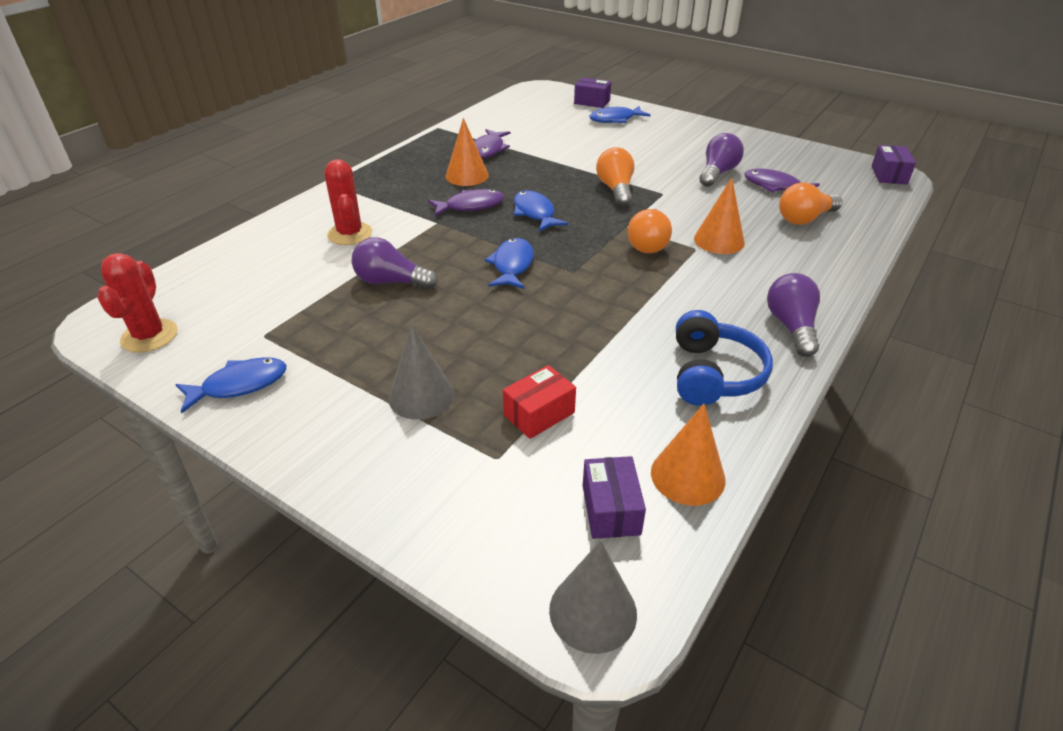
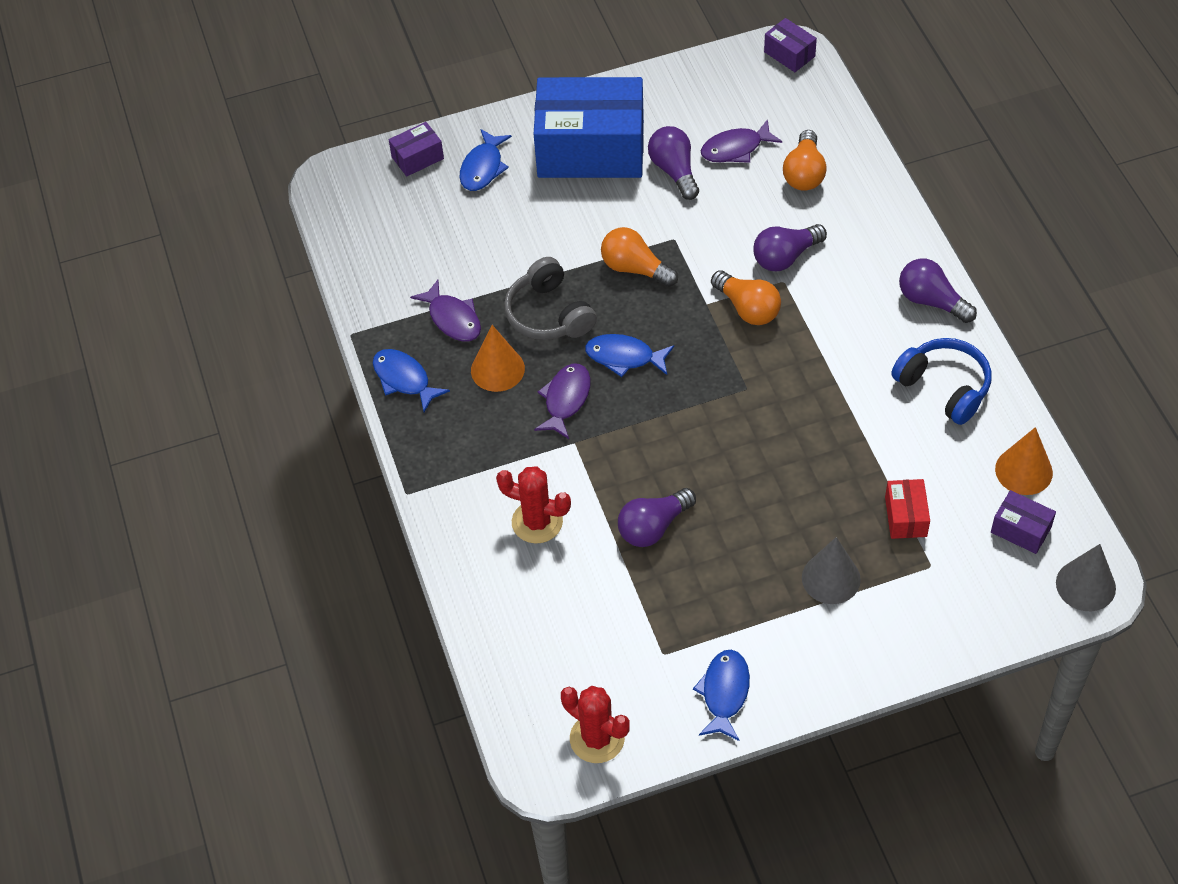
camera: 50 degrees left, 15 degrees up
blue fish [485,238,534,289] -> blue fish moved to [373,349,450,412]
orange cone [694,178,745,254] -> purple light bulb [753,224,827,271]
none -> grey headphones [504,257,597,340]
none -> blue box [534,77,644,178]

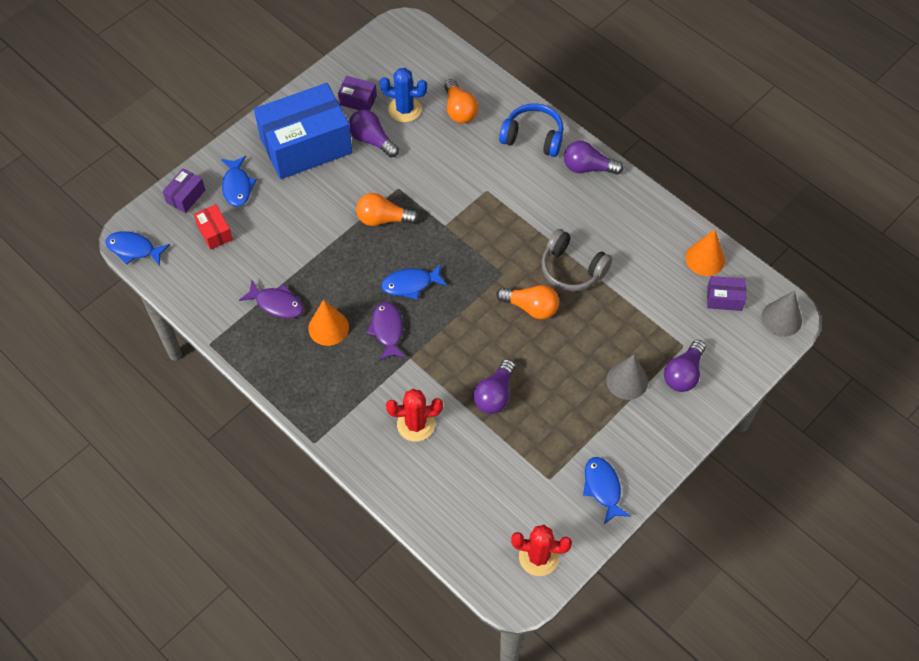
camera: 30 degrees left, 5 degrees up
blue fish [373,349,450,412] -> blue fish moved to [105,231,170,266]
grey headphones [504,257,597,340] -> grey headphones moved to [541,229,612,292]
purple fish [701,119,782,163] -> blue cactus [380,68,428,122]
orange light bulb [711,270,781,325] -> orange light bulb moved to [496,285,559,319]
purple light bulb [753,224,827,271] -> purple light bulb moved to [664,340,706,392]
purple box [764,18,817,72] -> purple box moved to [338,76,377,111]
red box [885,479,930,539] -> red box moved to [194,204,233,250]
blue headphones [891,338,991,425] -> blue headphones moved to [499,103,563,157]

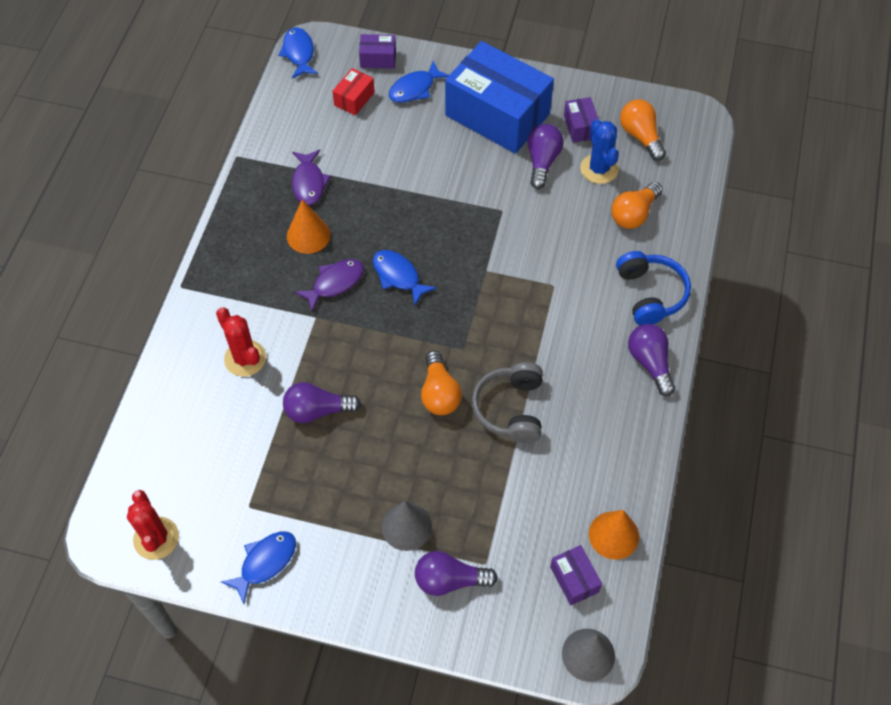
camera: 60 degrees right, 0 degrees up
orange light bulb [356,193,419,226] -> orange light bulb moved to [620,99,666,161]

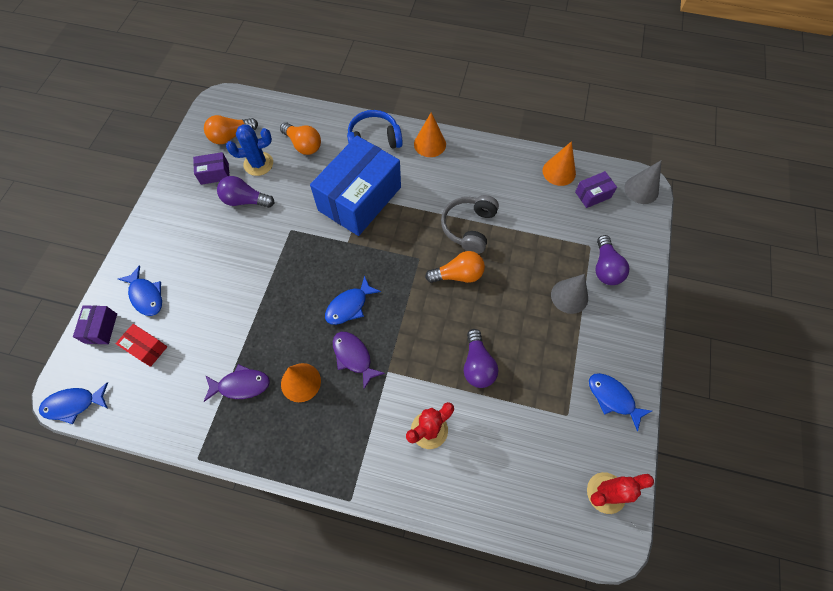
camera: 90 degrees left, 5 degrees up
blue box [445,41,554,154] -> blue box moved to [310,136,401,236]
grey headphones [472,362,543,443] -> grey headphones turned 105 degrees clockwise [441,195,499,254]
purple light bulb [628,324,675,396] -> orange cone [414,112,446,157]

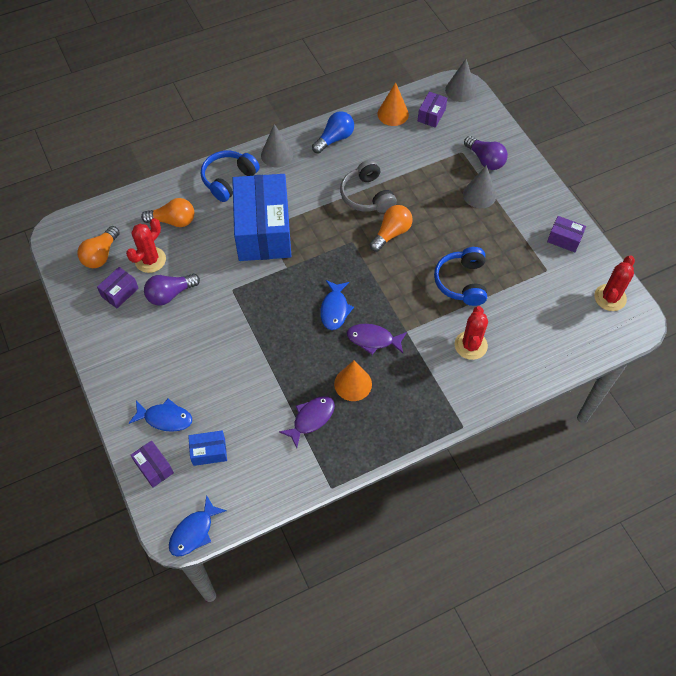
camera: 40 degrees left, 5 degrees down
red box [115,324,167,367] -> blue box [188,431,227,466]
blue cactus [226,124,273,176] -> red cactus [126,218,166,273]
orange cone [414,112,446,157] -> grey cone [261,124,293,168]
purple light bulb [464,329,498,388] -> blue headphones [434,247,487,306]
blue fish [589,373,652,431] -> purple box [547,216,586,252]
none -> blue light bulb [312,111,354,154]

